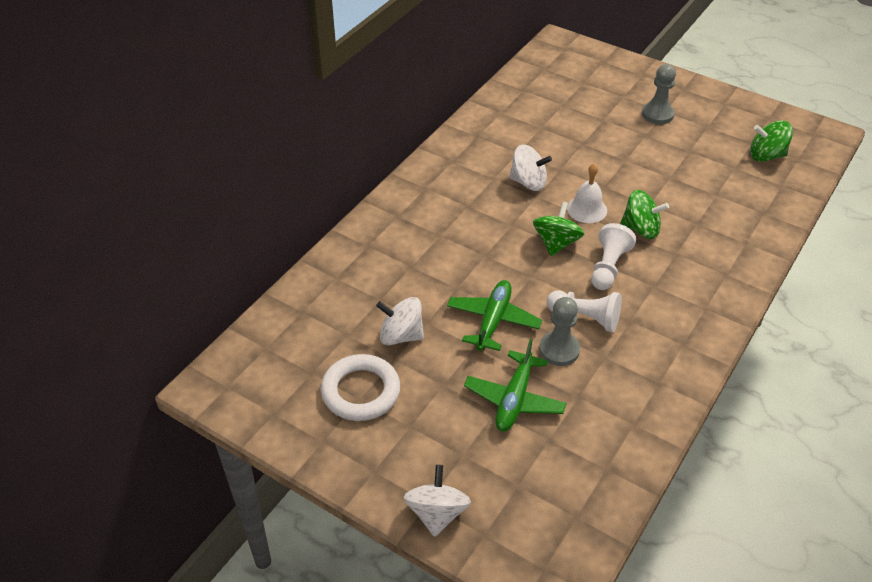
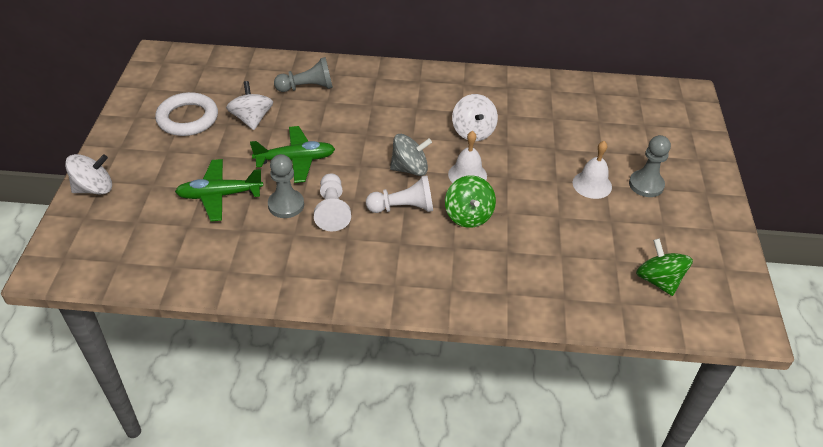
camera: 60 degrees right, 0 degrees up
green spinning top [533,202,584,256] -> grey spinning top [390,134,432,176]
none -> grey pawn [274,57,333,92]
none -> white bell [573,141,612,199]

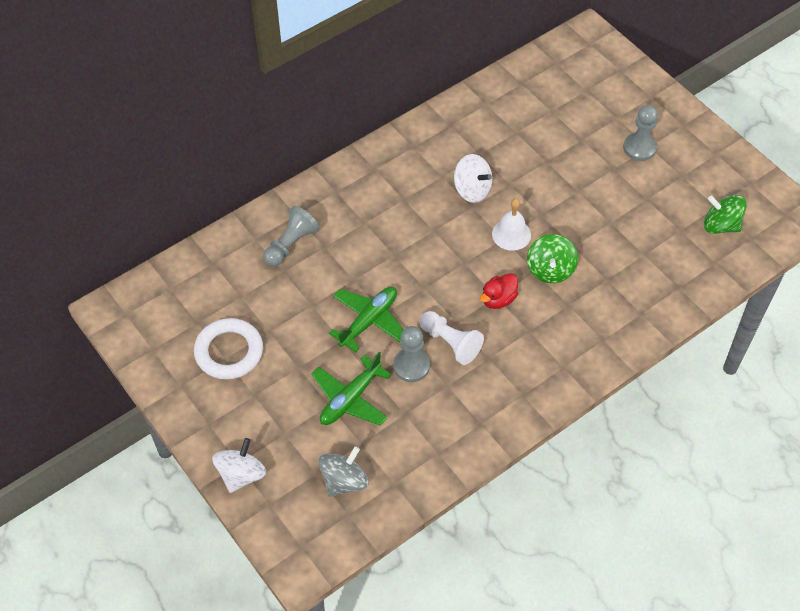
camera: 40 degrees left, 10 degrees up
white spinning top [226,81,273,130] -> none
white pawn [366,175,433,213] -> red duck [480,273,518,309]
grey spinning top [390,134,432,176] -> grey spinning top moved to [319,446,369,497]
green spinning top [445,176,496,228] -> green spinning top turned 60 degrees clockwise [527,234,578,283]
white bell [573,141,612,199] -> none

